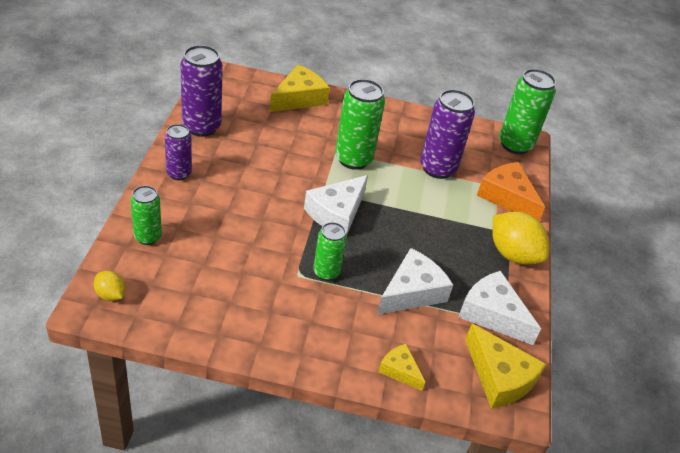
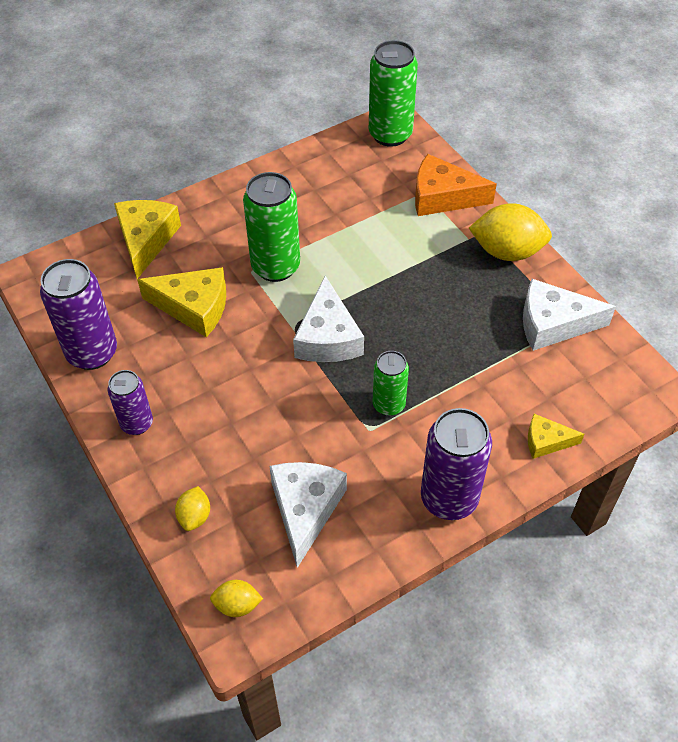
camera: 35 degrees left, 10 degrees up
green can [131,185,162,245] -> yellow lemon [175,486,210,531]
white cheese [377,248,453,315] -> white cheese moved to [269,462,347,568]
purple can [420,89,475,179] -> purple can moved to [421,408,492,520]
yellow cheese [465,323,546,409] -> yellow cheese moved to [137,267,226,337]

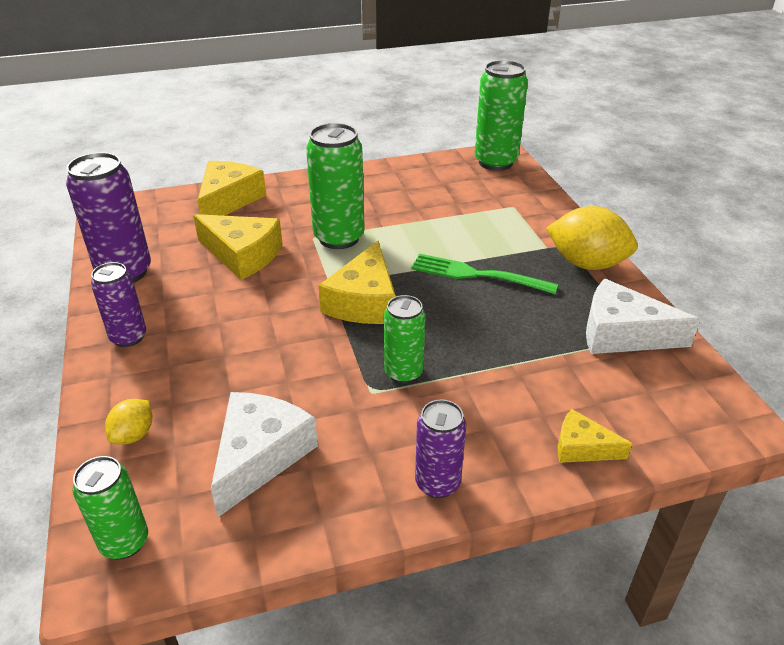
camera: 15 degrees right, 15 degrees down
yellow lemon [210,580,263,617] -> green can [73,456,148,559]
white cheese [293,276,364,362] -> yellow cheese [318,241,396,324]
orange cheese [415,154,497,216] -> none
purple can [421,408,492,520] -> purple can [415,399,466,498], size x0.60
none -> green fork [411,254,558,294]

